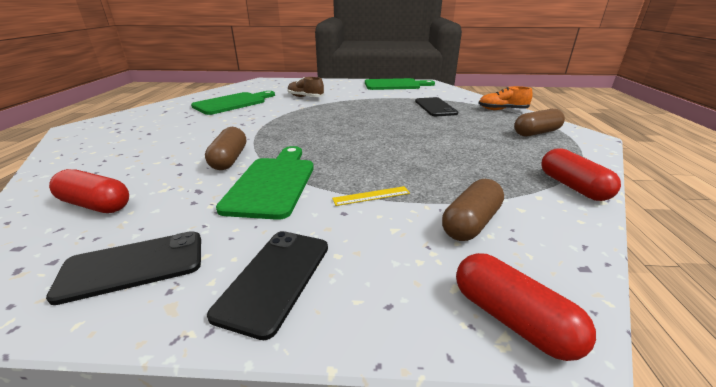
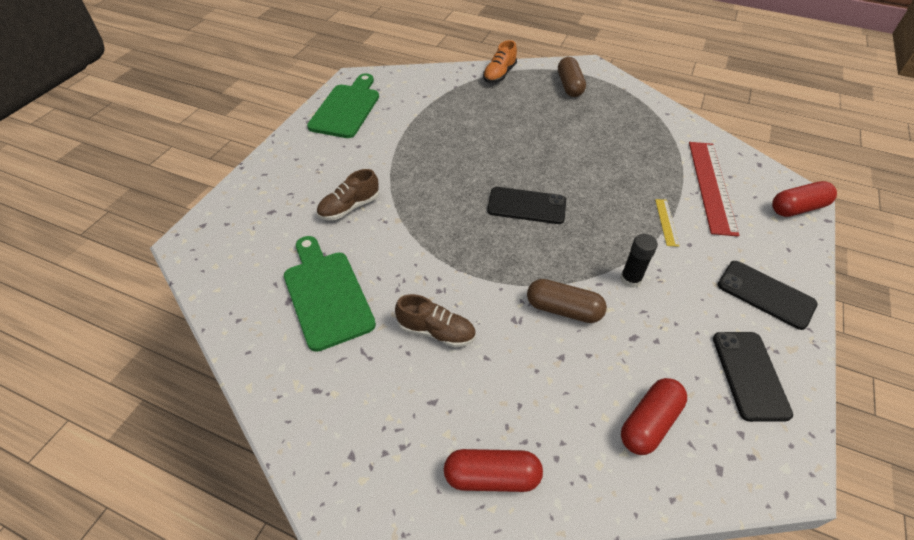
camera: 70 degrees left, 20 degrees up
green cutting board [216,146,314,220] -> black glue stick [620,234,658,288]
black phone [415,97,458,116] -> black phone moved to [487,187,566,224]
brown capsule [442,179,504,241] -> red ruler [689,142,739,237]
red capsule [541,148,621,201] -> red capsule moved to [444,449,543,492]
none -> brown shoe [395,294,476,347]

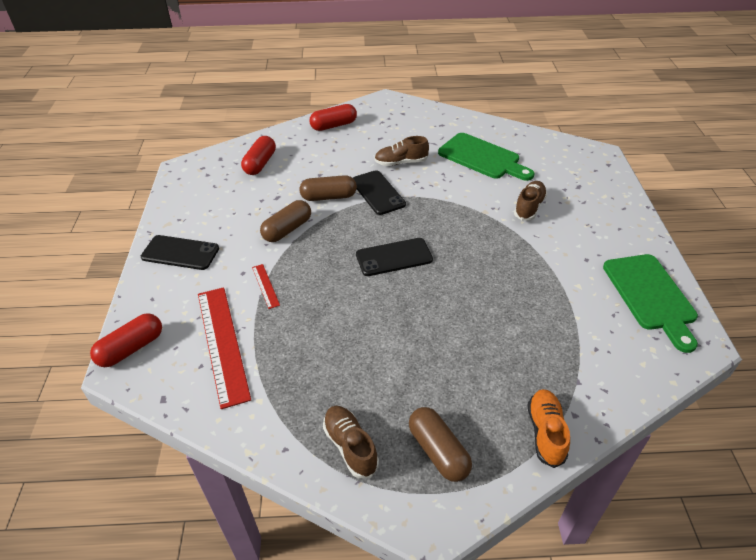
camera: 155 degrees right, 5 degrees down
black glue stick [620,234,658,288] -> brown capsule [260,200,311,242]
yellow ruler [655,199,679,247] -> red ruler [252,264,280,309]
black phone [713,332,793,422] -> black phone moved to [353,170,406,215]
none -> brown shoe [323,406,379,478]

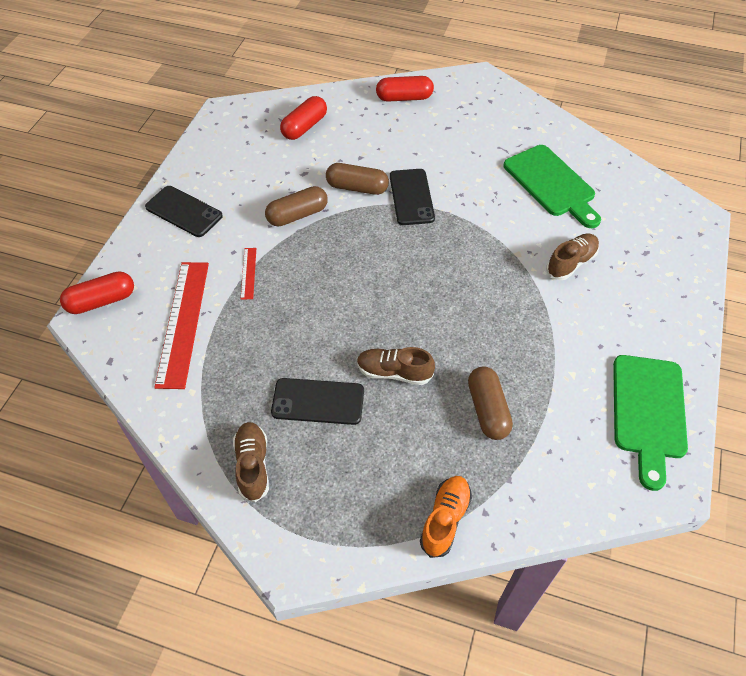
camera: 20 degrees right, 10 degrees up
black phone [356,238,433,276] -> black phone moved to [271,378,364,425]
brown shoe [374,136,429,166] -> brown shoe moved to [357,347,435,385]
brown capsule [409,407,472,482] -> brown capsule moved to [468,366,513,440]

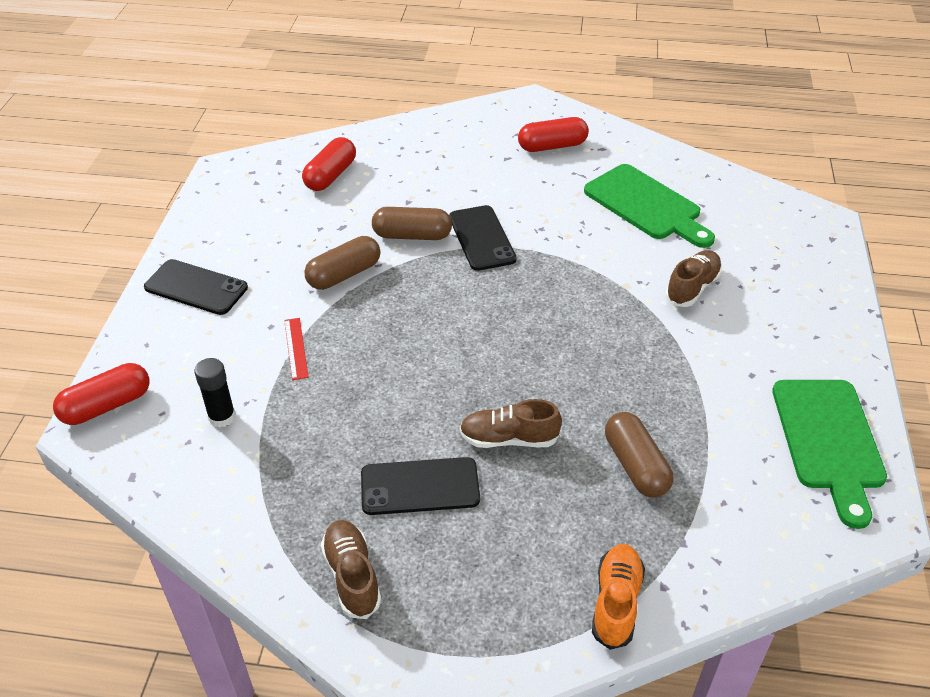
camera: 10 degrees left, 10 degrees down
red ruler [154,262,209,389] -> black glue stick [194,358,236,428]
red capsule [376,76,434,102] -> red capsule moved to [518,117,589,152]

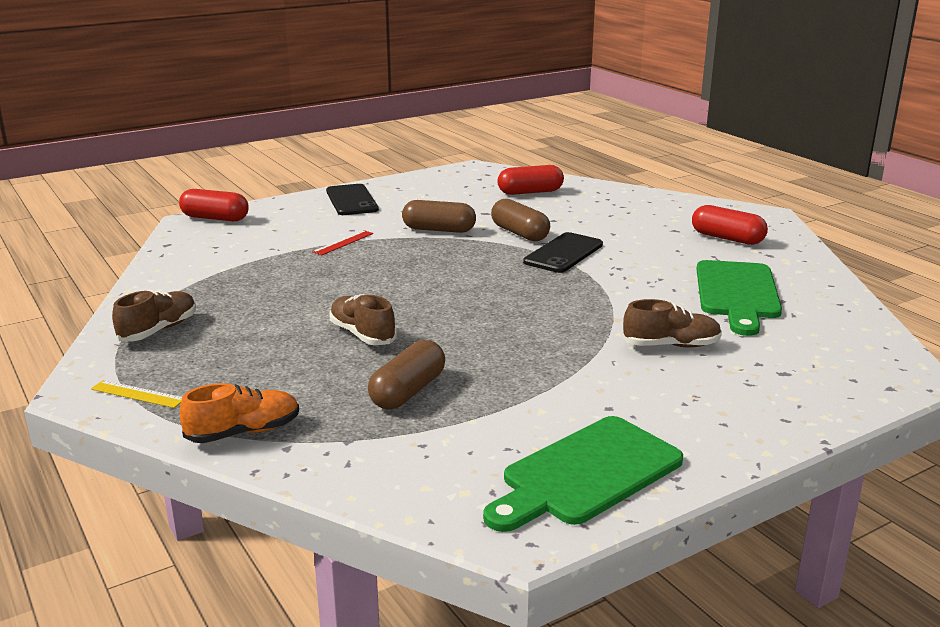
camera: 50 degrees right, 20 degrees down
black glue stick [194,358,236,428] -> none
black phone [361,457,480,515] -> none
none -> yellow ruler [91,380,182,408]

